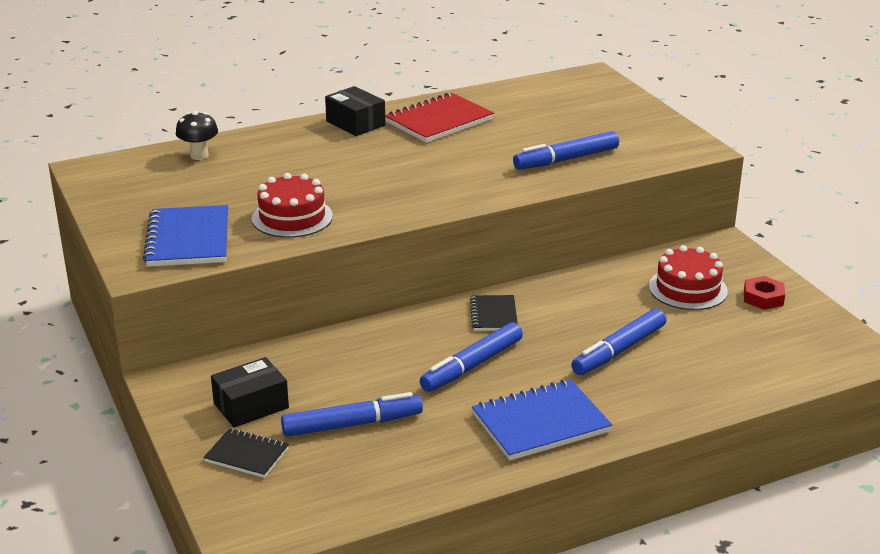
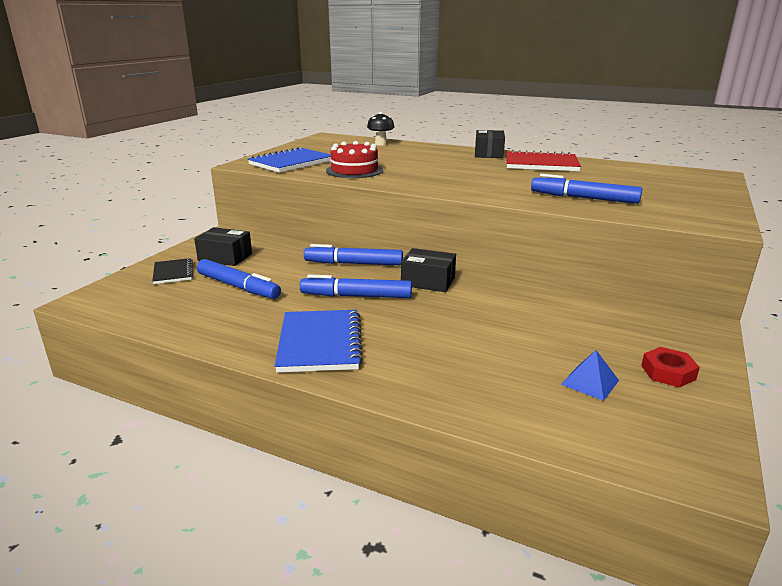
camera: 50 degrees right, 5 degrees down
black notebook [470,295,518,331] -> black box [401,248,456,292]
blue notebook [472,379,612,461] -> blue notebook turned 60 degrees clockwise [275,310,363,373]
blue marker [571,308,666,375] -> blue marker moved to [304,244,403,265]
red cake [649,245,728,310] -> none
none -> blue pyramid [561,350,619,401]

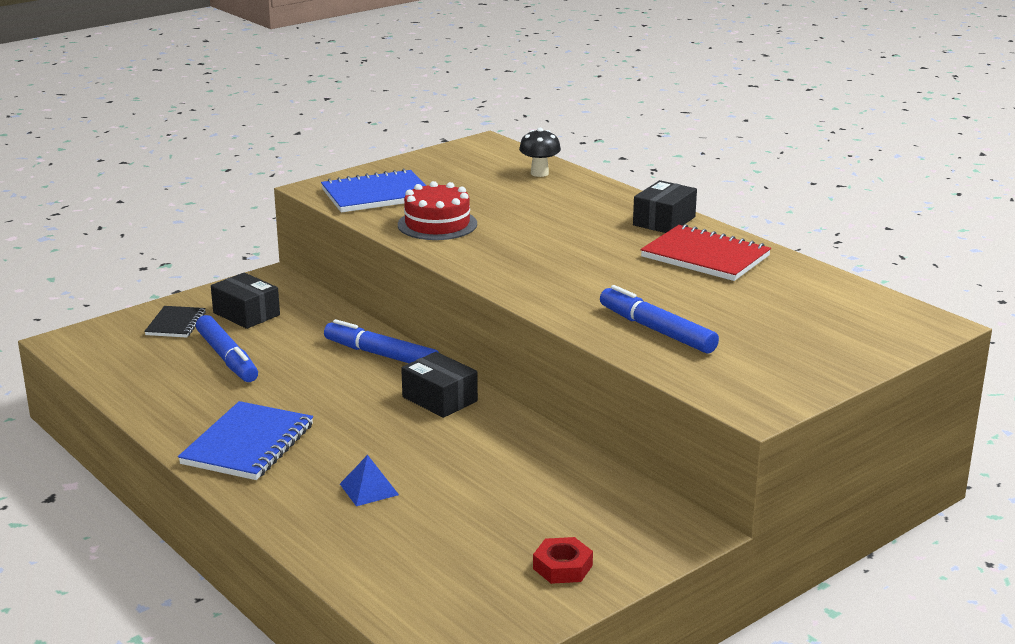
camera: 25 degrees right, 0 degrees up
blue marker [300,275,412,298] -> none
blue pyramid [561,350,619,401] -> blue pyramid moved to [340,455,399,506]

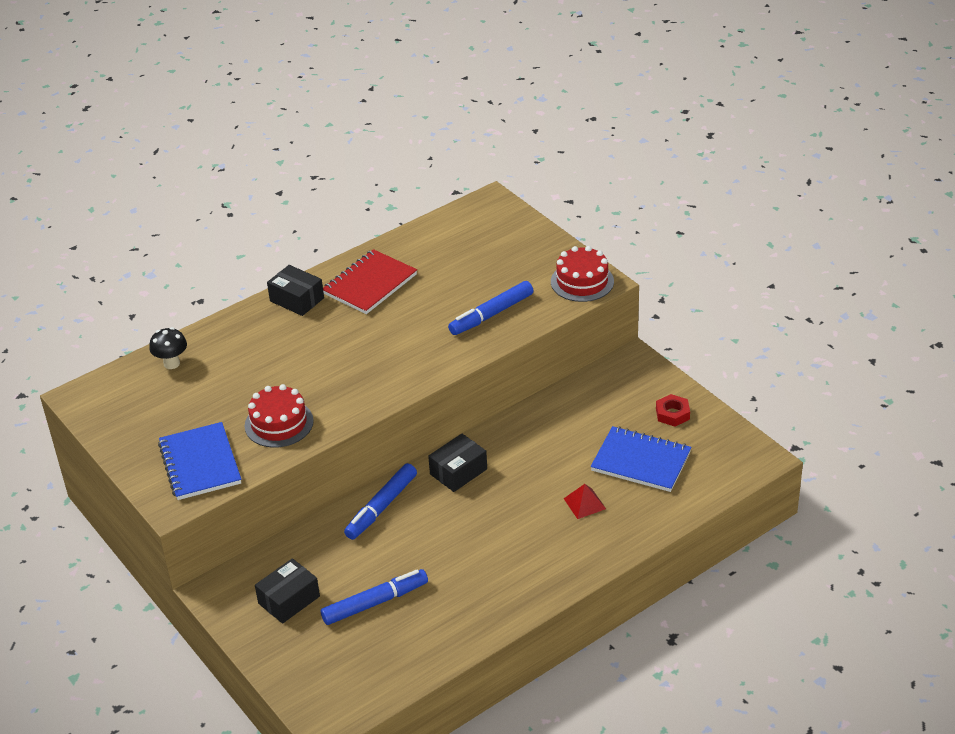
camera: 85 degrees left, 15 degrees up
black notebook [144,306,206,338] -> none
blue notebook [178,401,313,480] -> blue notebook moved to [591,426,691,492]
blue pyramid [340,455,399,506] -> red pyramid [563,484,606,519]
none -> red cake [551,246,614,302]

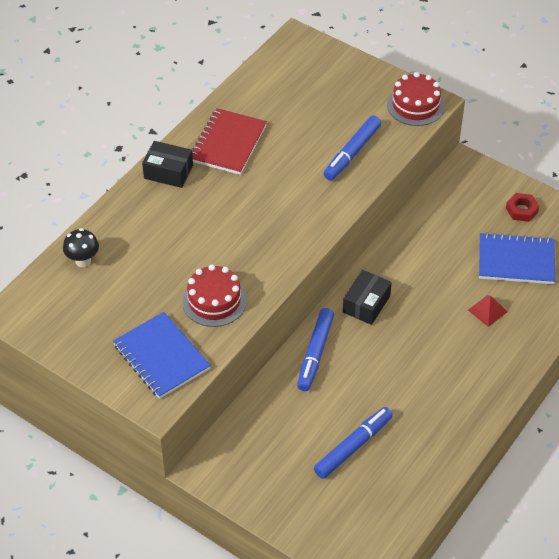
camera: 20 degrees left, 10 degrees up
black box [255,558,320,624] -> none

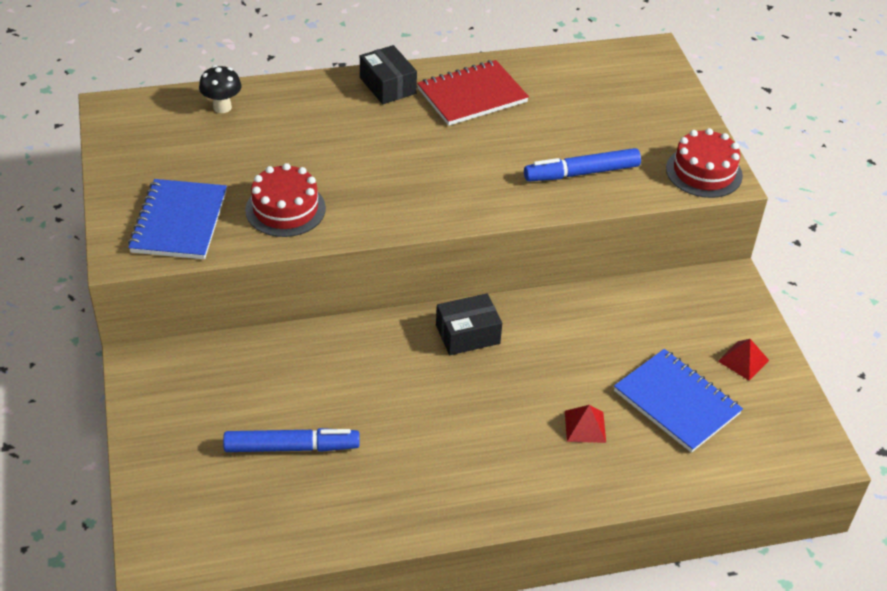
camera: 40 degrees right, 5 degrees down
blue marker [297,308,334,391] -> none
red nut [506,193,539,222] -> red pyramid [718,339,769,381]

